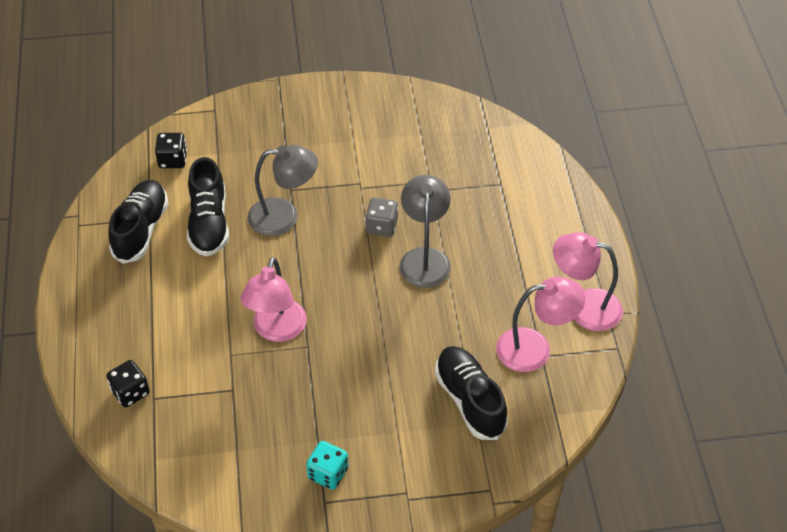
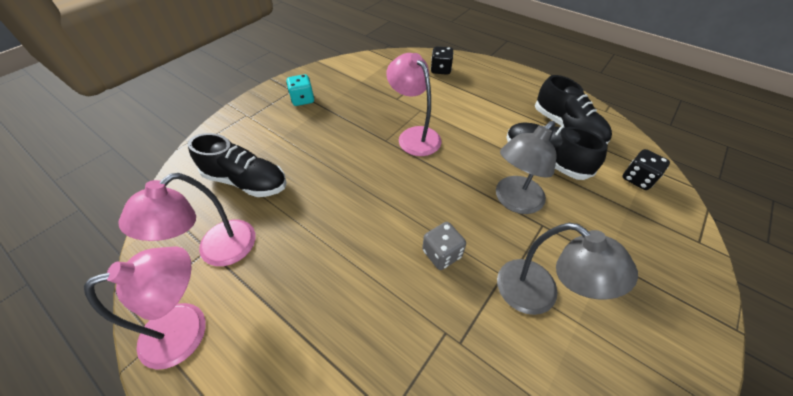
camera: 135 degrees right, 0 degrees up
grey lamp [399,175,451,288] -> grey lamp moved to [497,223,638,315]

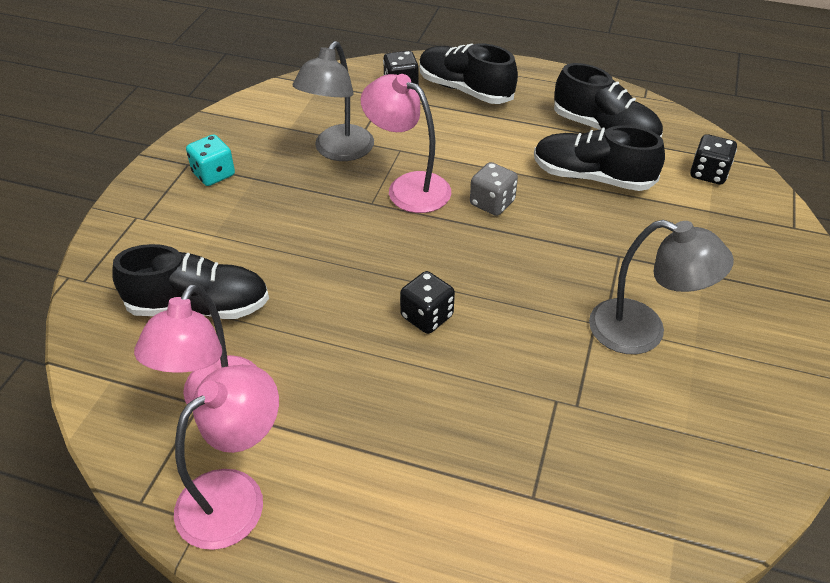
camera: 20 degrees left, 5 degrees down
grey dice [422,222,466,270] -> grey dice moved to [470,162,518,216]
grey lamp [496,121,556,214] -> grey lamp moved to [293,41,374,161]
none -> black dice [400,271,455,334]
none -> black shoe [419,43,518,104]

